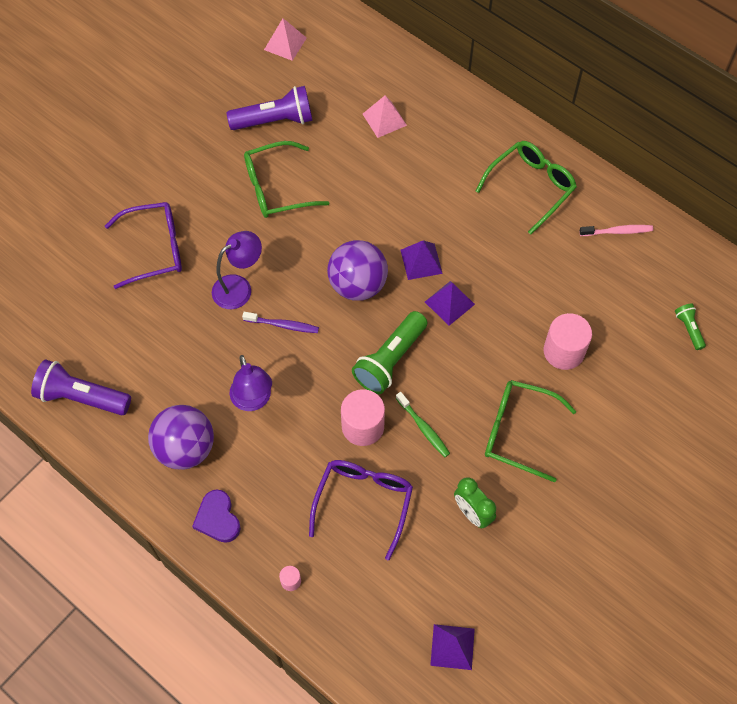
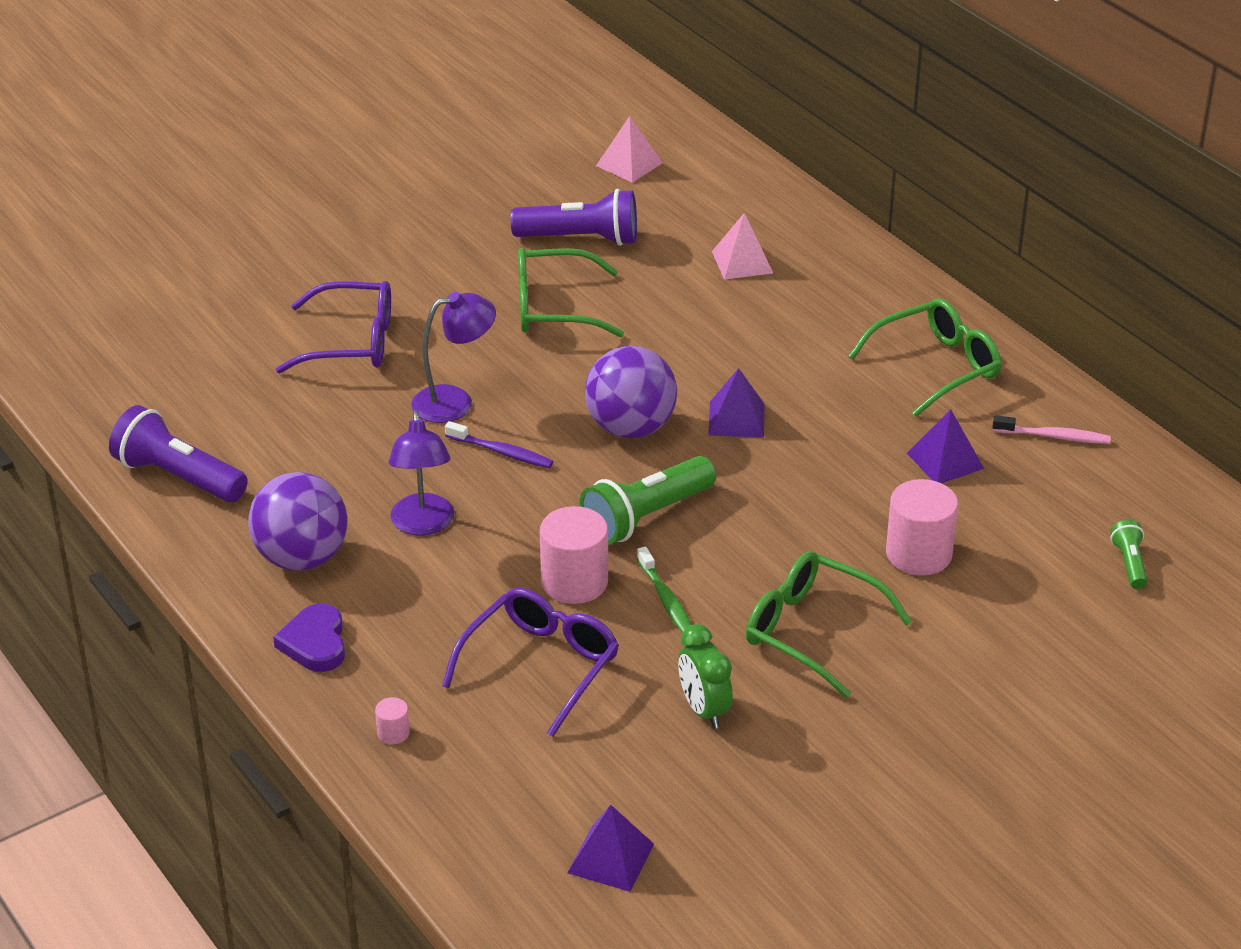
camera: 15 degrees right, 25 degrees down
purple pyramid [425,281,475,326] -> purple pyramid moved to [907,409,984,483]

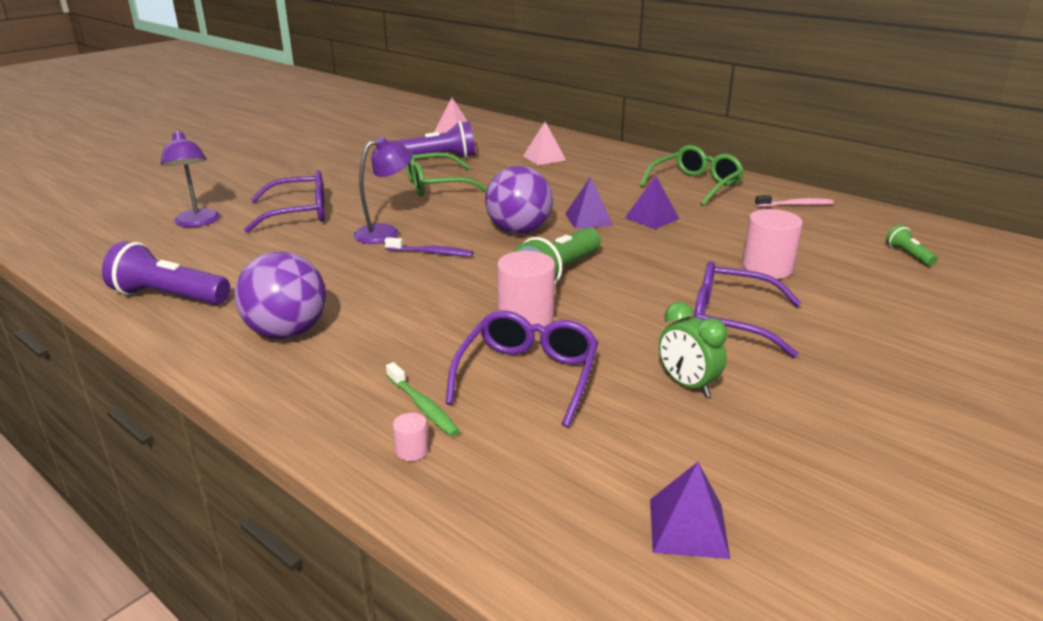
camera: 15 degrees left, 10 degrees down
purple heart [273,603,345,672] -> none
purple lamp [388,411,454,535] -> purple lamp moved to [160,130,220,227]
green toothbrush [637,546,692,633] -> green toothbrush moved to [386,362,460,436]
green glasses [746,551,912,698] -> purple glasses [694,261,801,358]
purple pyramid [907,409,984,483] -> purple pyramid moved to [625,176,679,229]

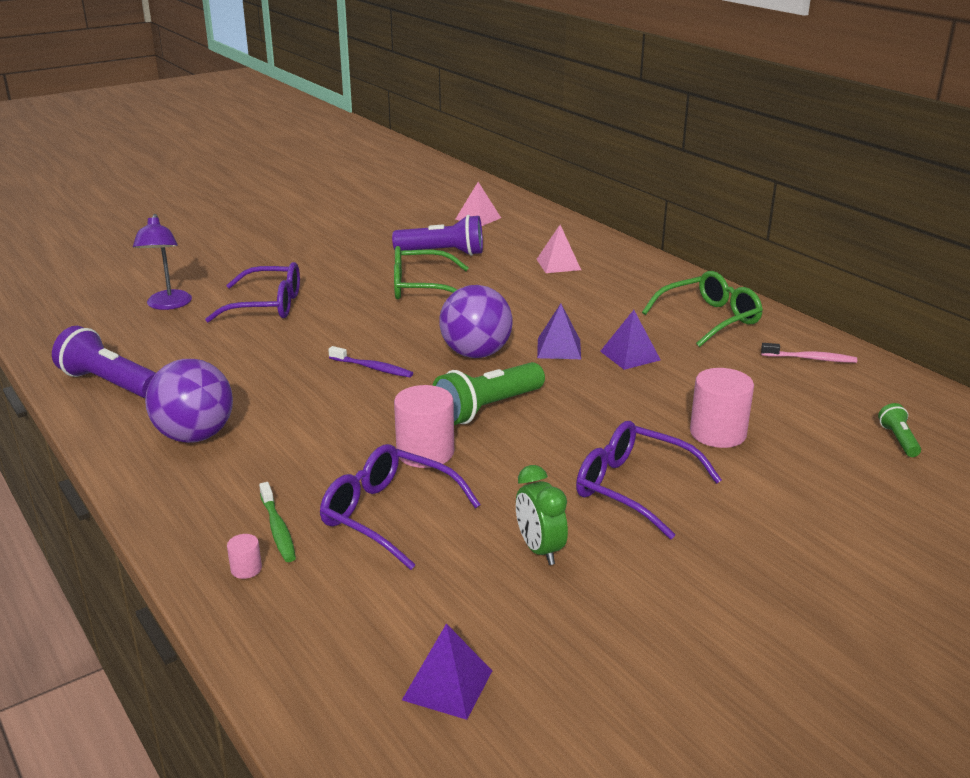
camera: 15 degrees right, 0 degrees up
purple lamp [353,137,412,244] -> none
purple glasses [446,310,598,427] -> purple glasses turned 90 degrees counterclockwise [320,444,481,570]

